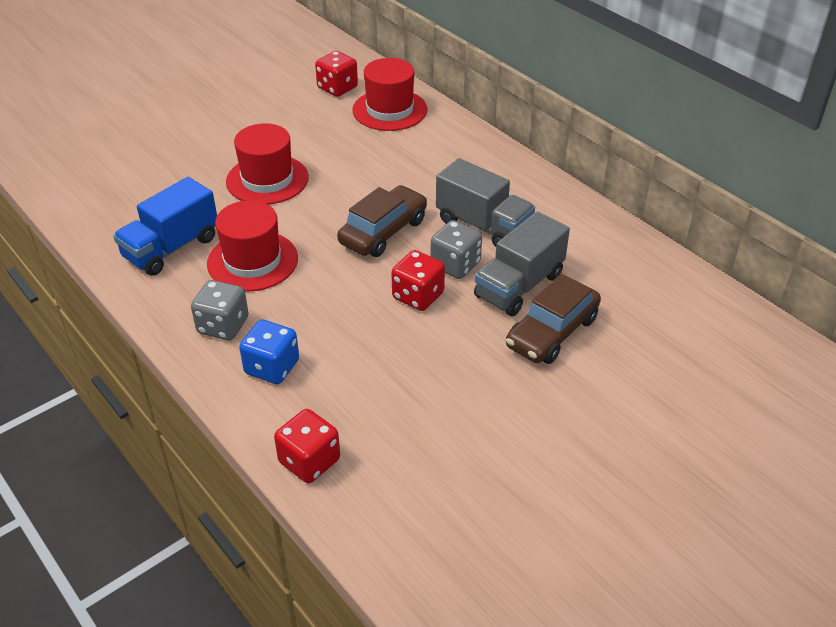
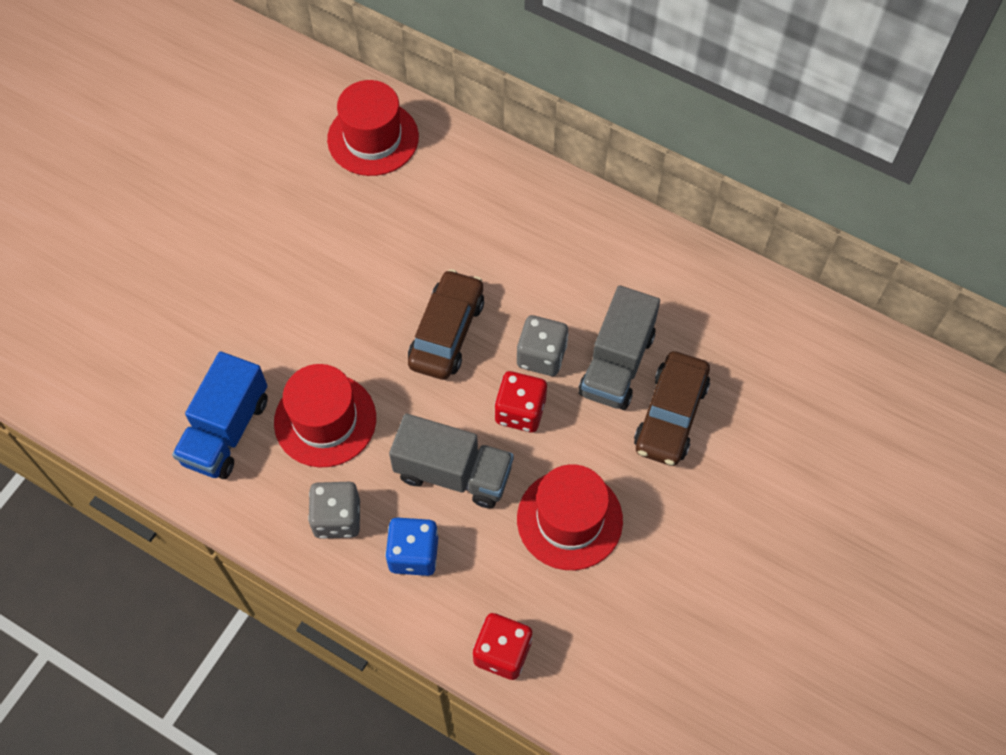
camera: 20 degrees left, 20 degrees up
red hat [226,123,309,204] -> red hat moved to [517,464,623,570]
red dice [315,51,358,97] -> none
grey truck [436,158,535,247] -> grey truck moved to [389,413,514,508]

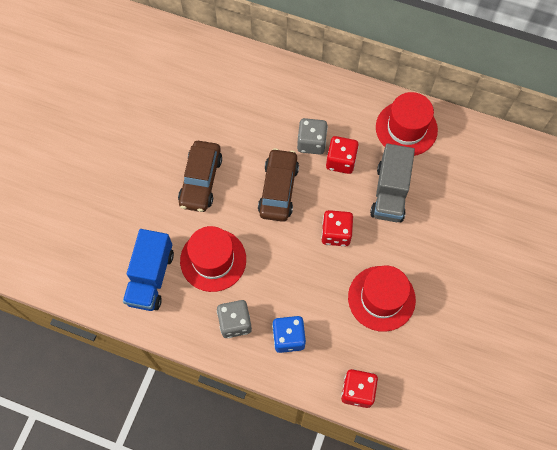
camera: 10 degrees left, 5 degrees up
red hat [327,80,419,176] -> red hat moved to [376,92,438,156]
grey truck [389,413,514,508] -> none
grey dice [517,315,568,376] -> grey dice moved to [297,118,328,155]
brown car [634,351,710,466] -> brown car moved to [178,141,222,212]
none -> red dice [326,136,359,174]

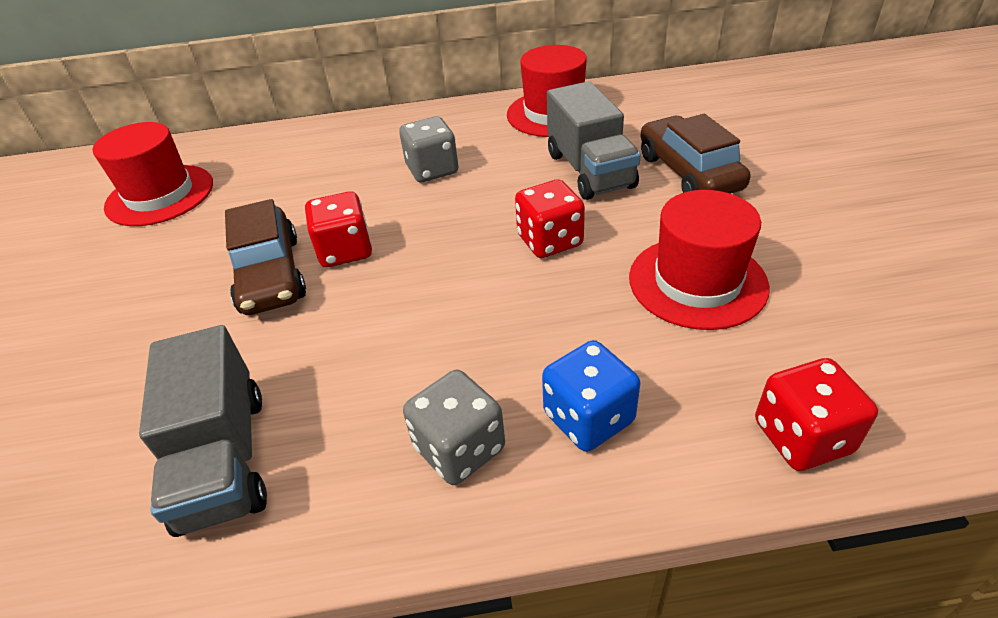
camera: 25 degrees left, 25 degrees down
blue truck [123,229,174,311] -> grey truck [139,325,267,537]
red hat [180,226,246,292] -> red hat moved to [92,122,213,226]
brown car [258,148,299,222] -> brown car moved to [641,114,751,194]
red dice [326,136,359,174] -> red dice moved to [305,191,372,267]

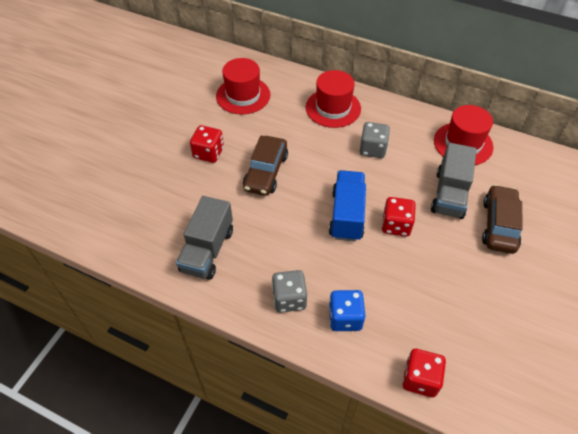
camera: 30 degrees right, 10 degrees up
red dice [305,191,372,267] -> red dice moved to [190,125,224,163]
red hat [629,190,770,330] -> red hat moved to [306,70,361,128]
none -> blue truck [329,170,366,241]

